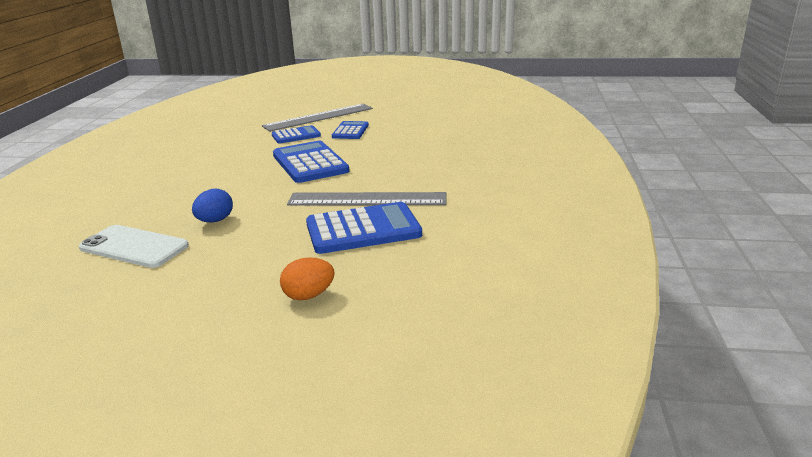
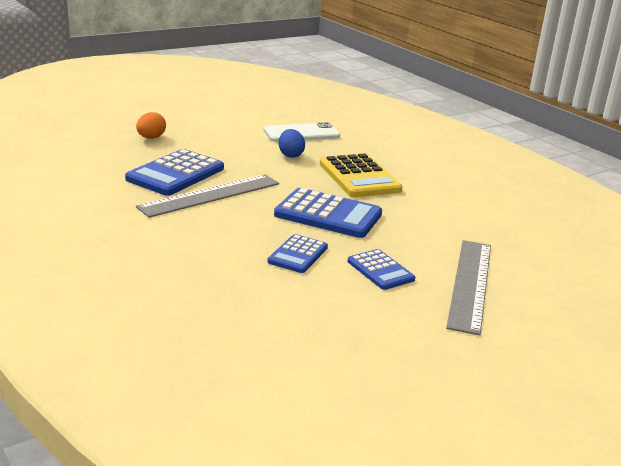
camera: 135 degrees right, 0 degrees up
blue calculator [272,125,321,144] -> blue calculator moved to [267,234,328,273]
none -> yellow calculator [320,153,402,197]

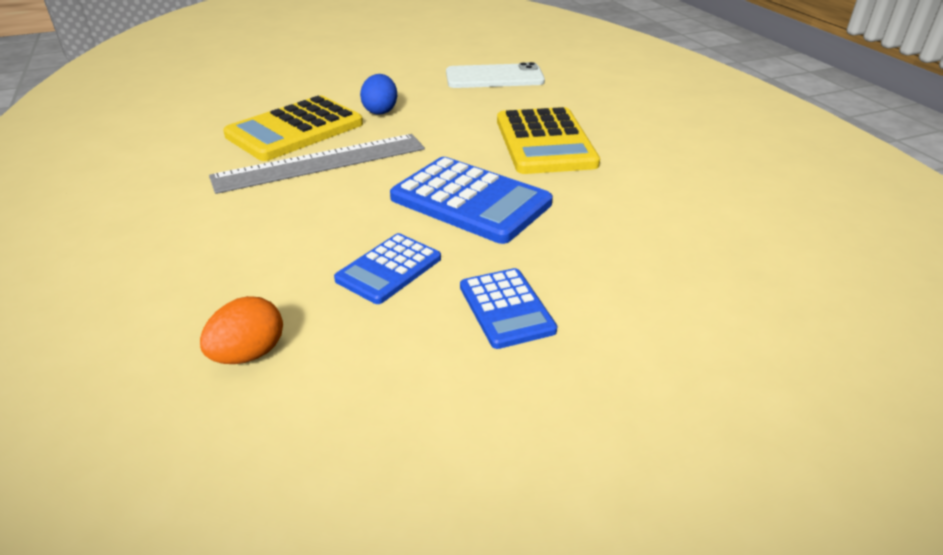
camera: 15 degrees right, 10 degrees up
blue calculator [125,149,224,196] -> yellow calculator [223,95,363,161]
orange egg [136,112,166,139] -> orange egg moved to [200,296,283,364]
blue egg [278,129,305,158] -> blue egg moved to [360,74,397,115]
grey ruler [446,240,491,335] -> none

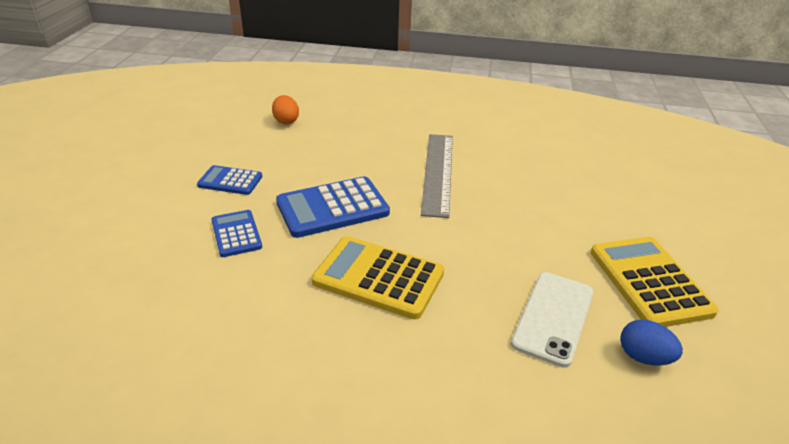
camera: 120 degrees right, 0 degrees up
yellow calculator [223,95,363,161] -> yellow calculator moved to [591,237,719,327]
blue calculator [334,233,441,304] -> blue calculator moved to [211,210,262,257]
blue egg [360,74,397,115] -> blue egg moved to [620,319,683,365]

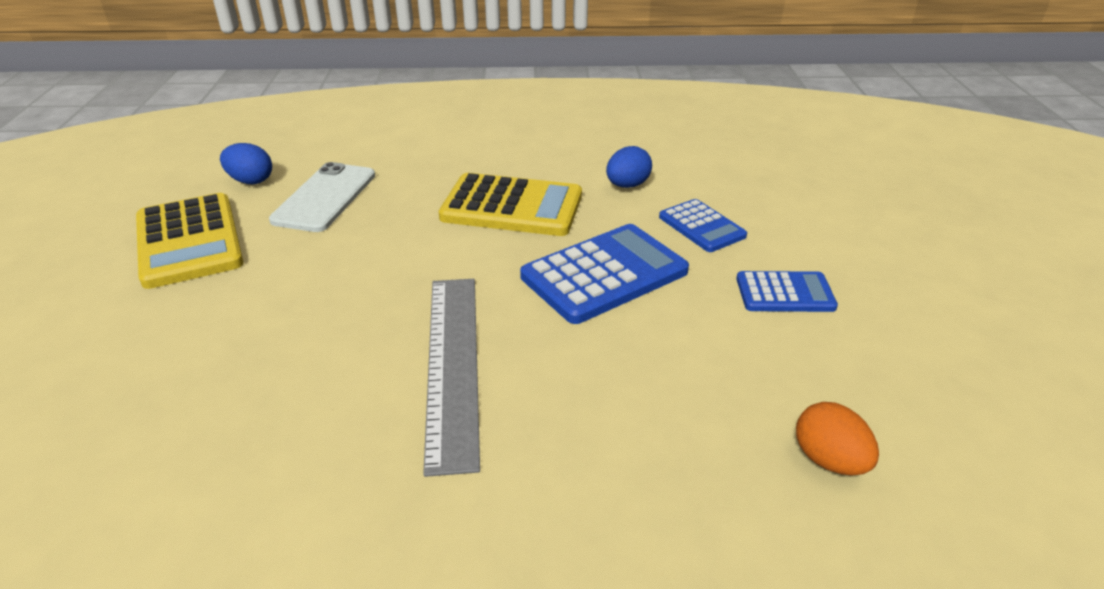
camera: 170 degrees right, 0 degrees up
none -> blue egg [606,146,652,188]

